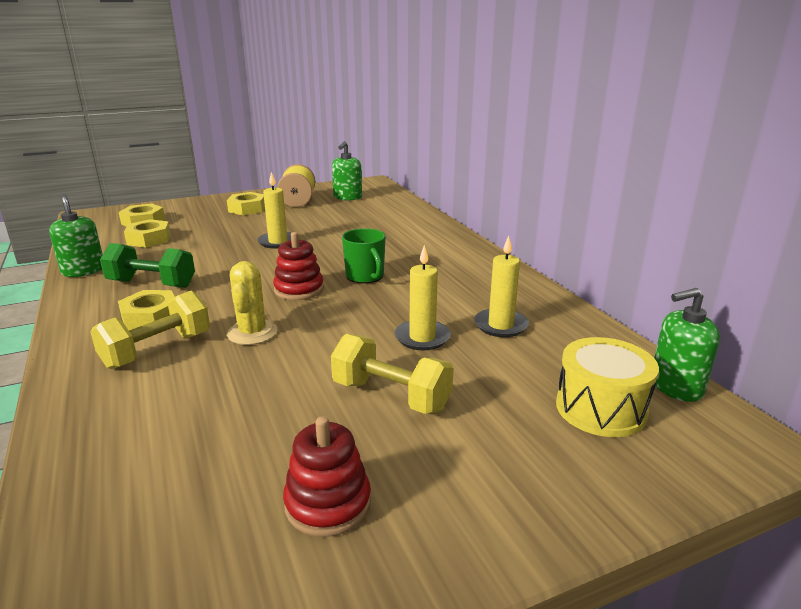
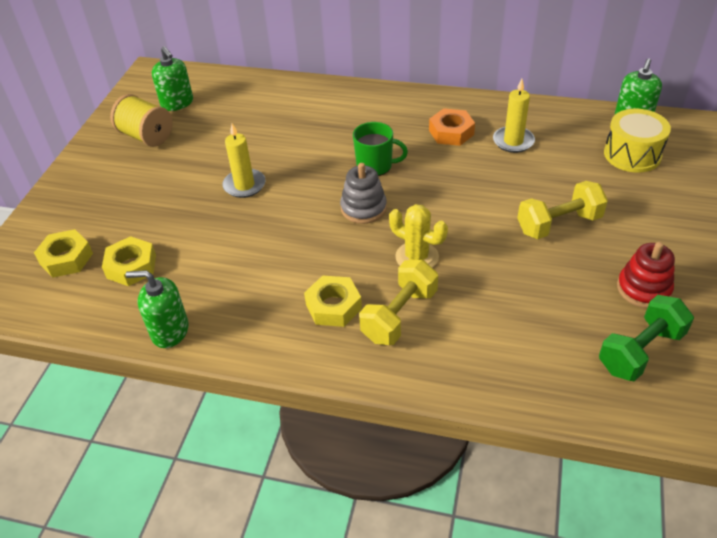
camera: 50 degrees left, 20 degrees up
yellow dumbbell [90,291,210,369] -> yellow dumbbell turned 45 degrees clockwise [359,260,438,345]
green dumbbell [100,243,195,288] -> green dumbbell moved to [599,295,694,381]
yellow nut [227,192,265,215] -> none
red stacking toy [273,232,324,300] -> grey stacking toy [340,163,387,224]
yellow candle [395,245,451,350] -> none
none -> orange nut [429,108,475,146]

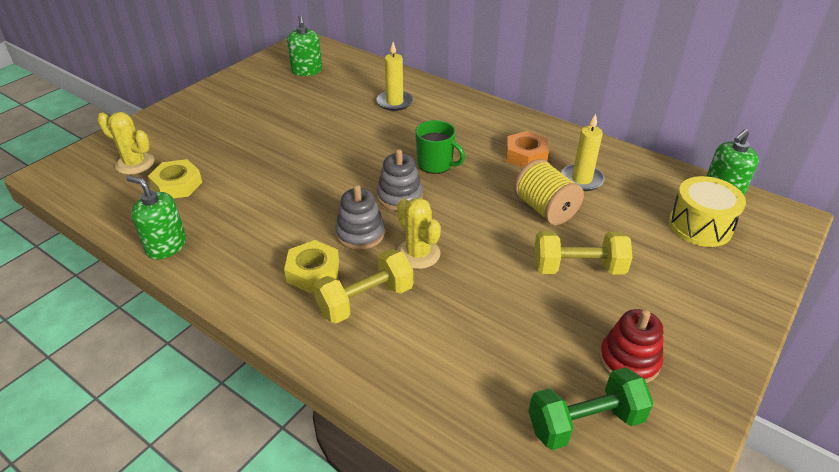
camera: 20 degrees right, 5 degrees down
yellow nut [34,229,93,278] -> yellow cactus [97,112,154,175]
yellow spool [110,94,173,147] -> yellow spool moved to [514,159,584,225]
yellow candle [222,124,265,198] -> yellow candle moved to [376,42,413,111]
none -> grey stacking toy [335,185,385,250]

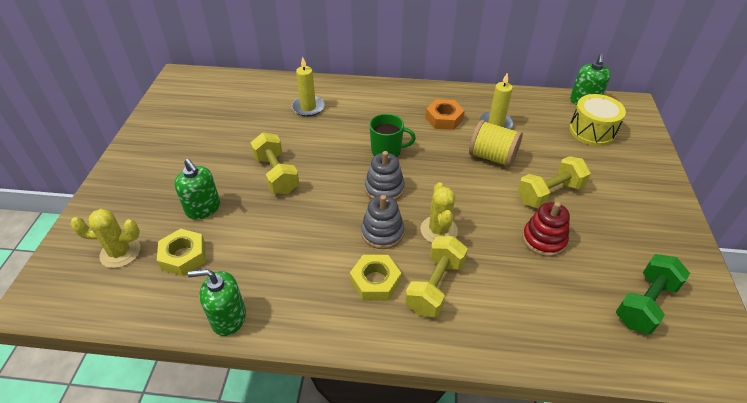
camera: 30 degrees left, 5 degrees up
green soap dispenser [287,15,322,76] -> green soap dispenser moved to [174,159,220,220]
yellow cactus [397,198,441,269] -> yellow cactus turned 60 degrees clockwise [420,182,458,243]
red stacking toy [599,309,663,383] -> red stacking toy moved to [522,202,570,257]
none -> yellow dumbbell [250,132,299,194]

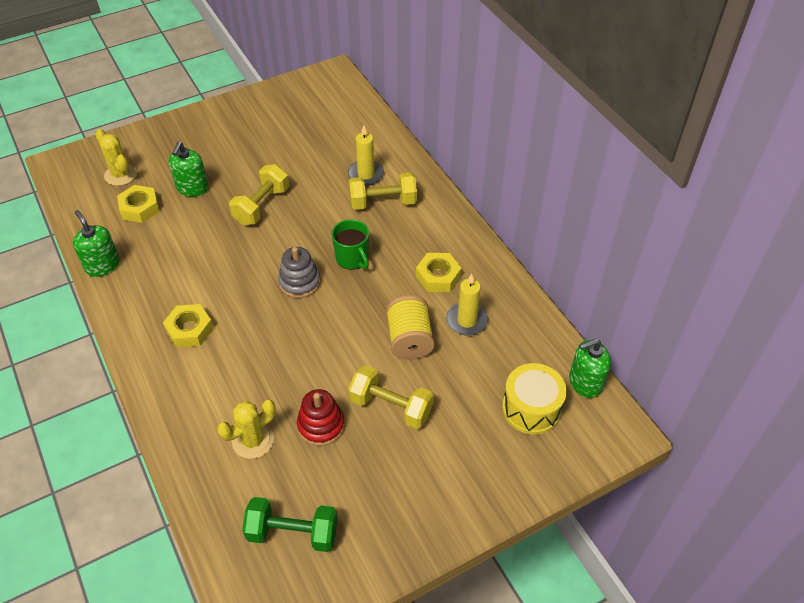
camera: 55 degrees right, 5 degrees up
grey stacking toy [361,195,404,249] -> none
yellow dumbbell [405,236,468,317] -> yellow dumbbell moved to [349,172,417,210]
yellow cactus [420,182,458,243] -> yellow cactus moved to [217,400,276,459]
orange nut [425,99,465,130] -> yellow nut [416,253,461,292]

